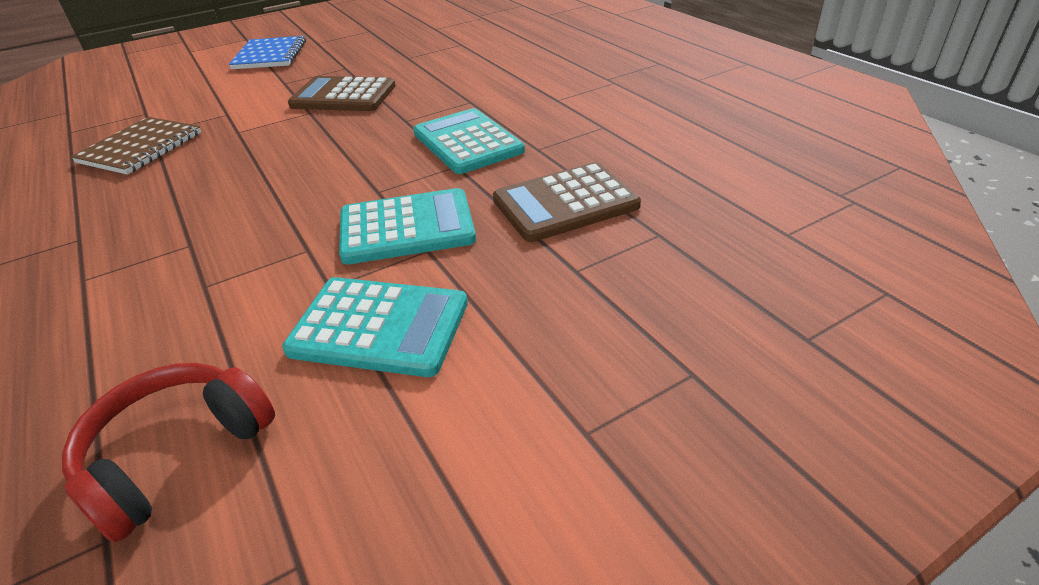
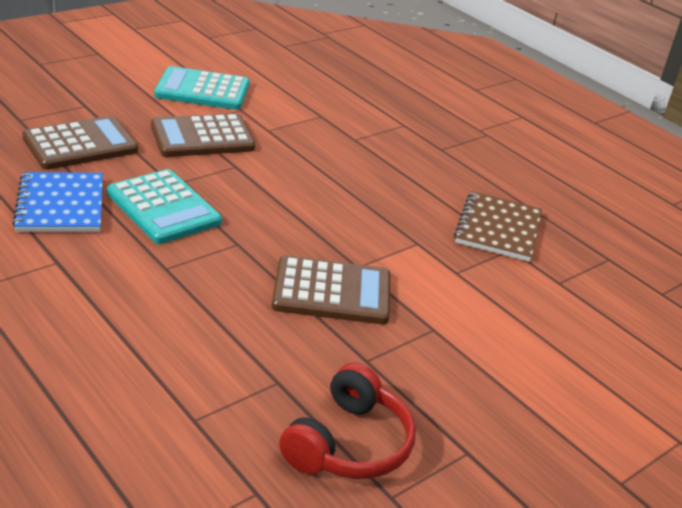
camera: 165 degrees right, 5 degrees down
red headphones [62,363,275,542] -> red headphones moved to [279,362,416,479]
blue notebook [229,36,306,69] -> blue notebook moved to [12,172,103,232]
turquoise calculator [339,188,476,265] -> brown calculator [151,113,255,157]

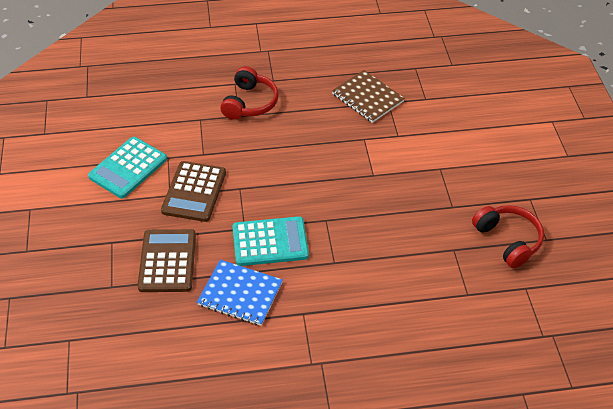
camera: 55 degrees left, 15 degrees up
brown calculator [272,255,390,324] -> none
none -> red headphones [220,66,279,120]

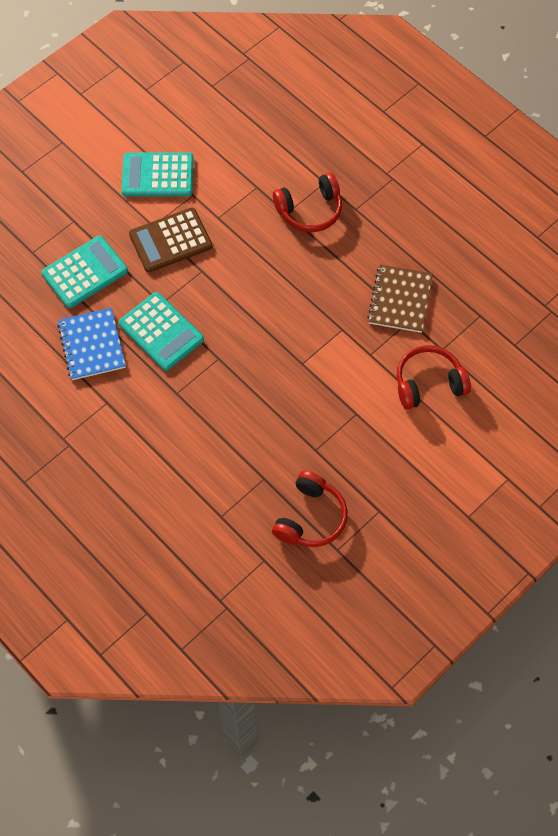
camera: 55 degrees right, 15 degrees up
brown calculator [137,229,196,292] -> turquoise calculator [41,236,128,308]
none -> red headphones [397,345,471,409]

